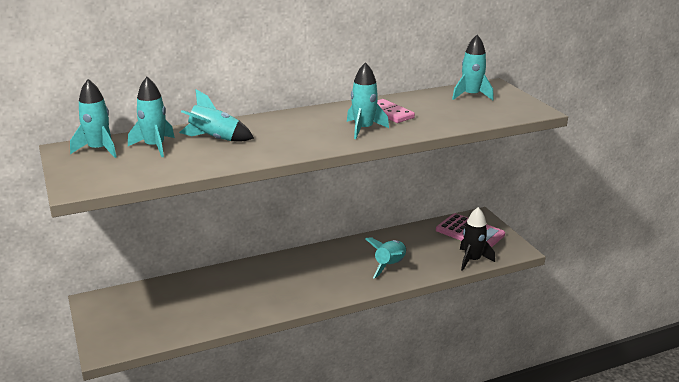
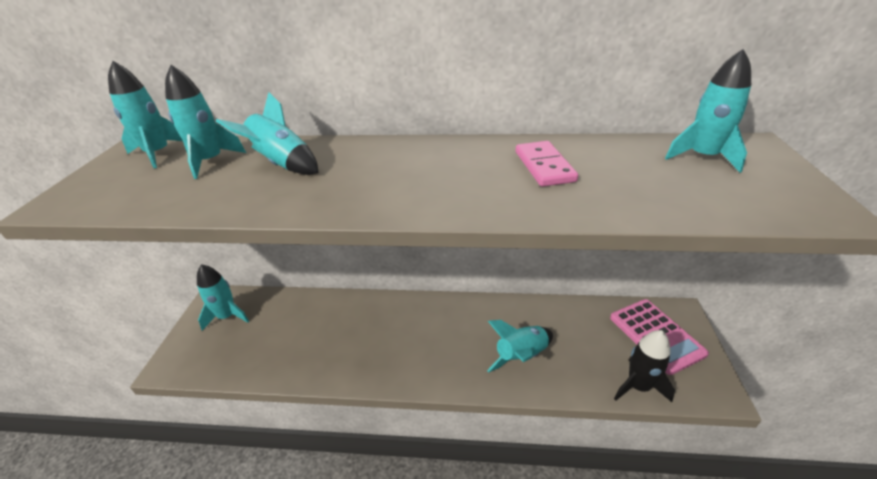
camera: 30 degrees right, 10 degrees up
turquoise rocket [347,62,389,139] -> turquoise rocket moved to [197,264,249,330]

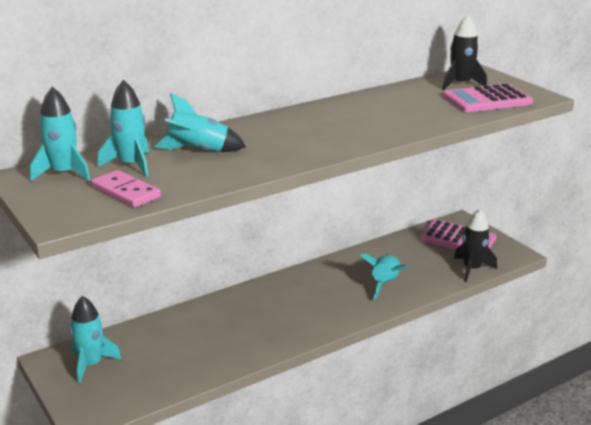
camera: 40 degrees left, 10 degrees down
pink domino [516,141,578,187] -> pink domino moved to [91,170,161,208]
turquoise rocket [665,49,751,173] -> black rocket [442,15,487,90]
none -> pink calculator [443,84,533,112]

